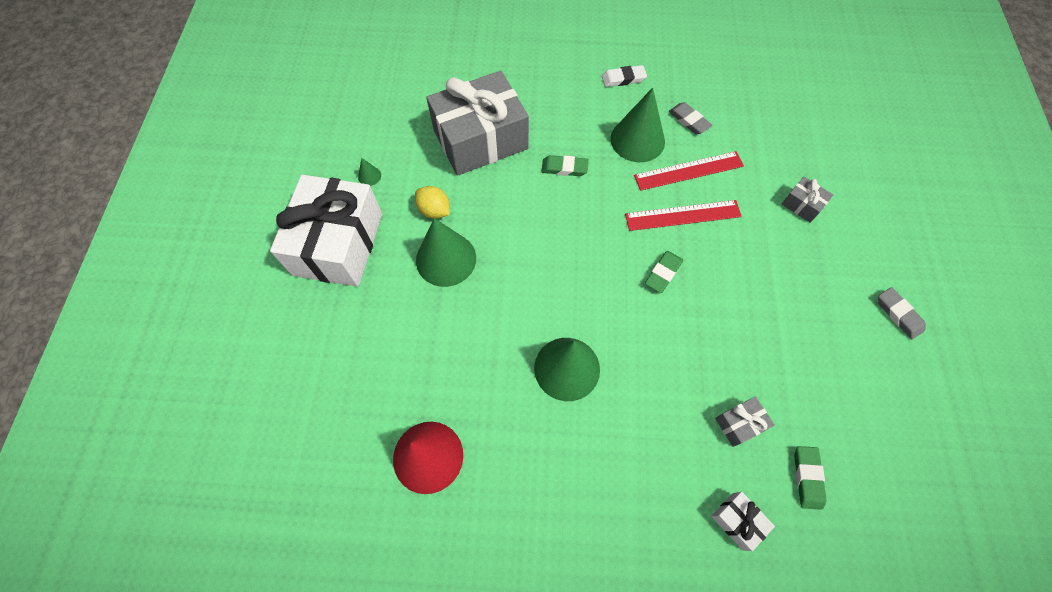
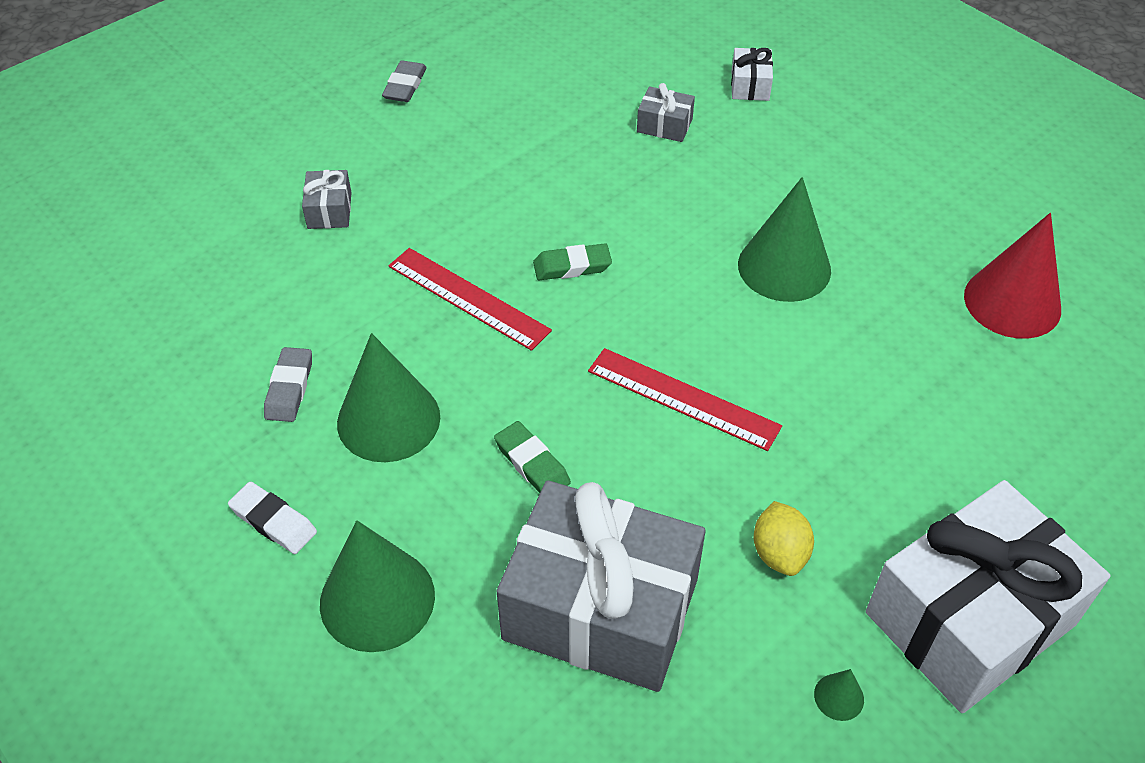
camera: 135 degrees left, 15 degrees down
green cone [416,218,476,287] -> green cone moved to [320,520,435,652]
red ruler [634,151,744,191] -> red ruler moved to [588,348,782,451]
green eraser [794,446,827,510] -> none

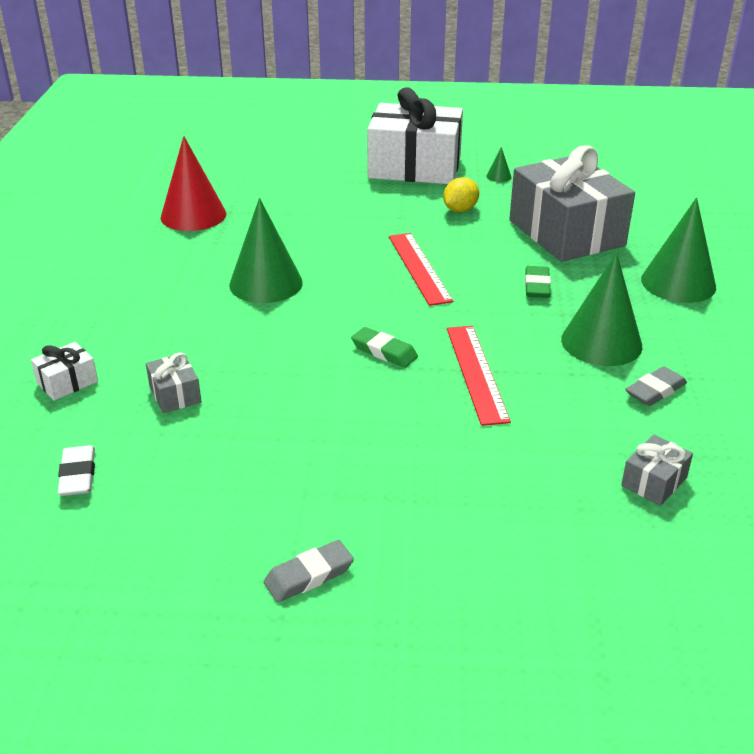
camera: 135 degrees left, 15 degrees down
white eraser [228,482,317,554] -> white eraser moved to [58,445,95,496]
grey gift [302,170,351,229] -> grey gift moved to [621,434,693,506]

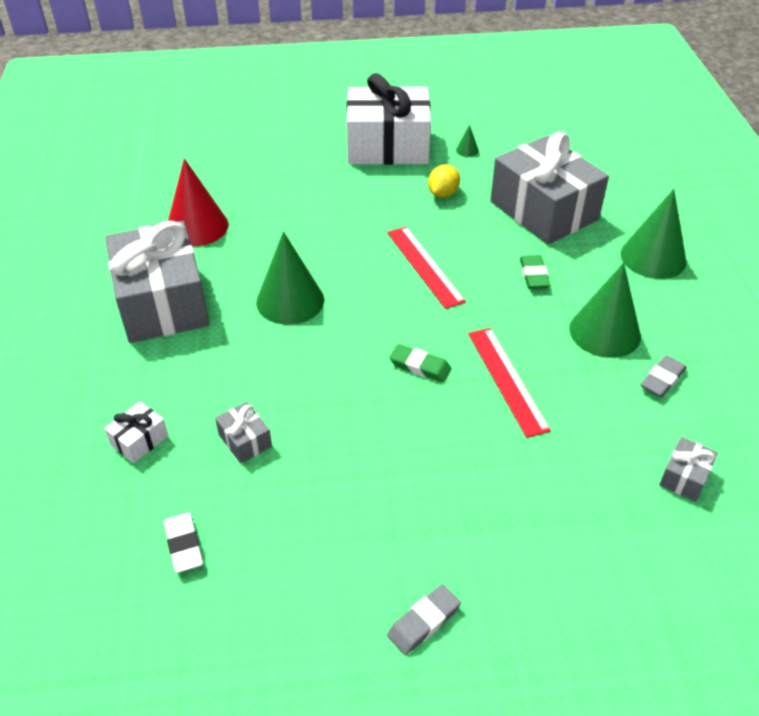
camera: 10 degrees left, 10 degrees up
none -> grey gift [105,221,209,343]

